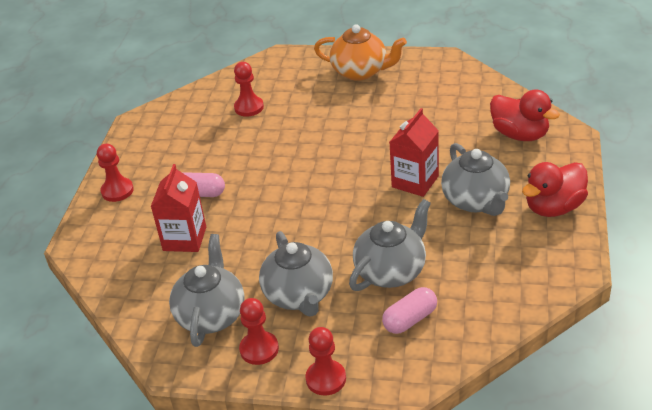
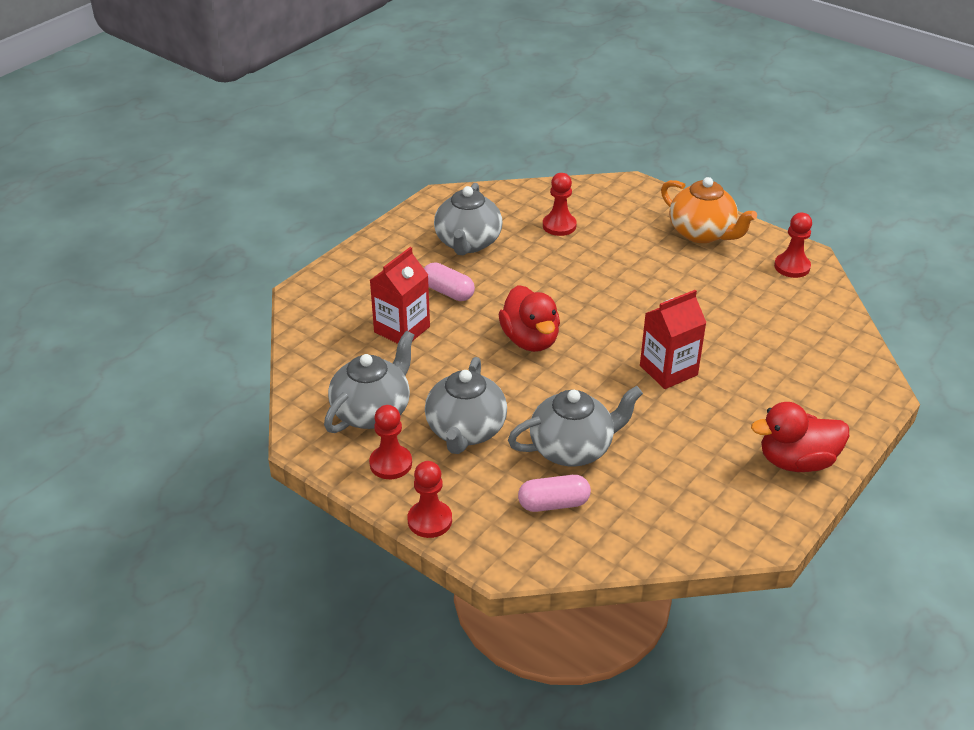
camera: 25 degrees right, 0 degrees up
red pawn [97,144,134,202] -> red pawn moved to [774,213,812,278]
grey teapot [441,143,510,216] -> grey teapot moved to [434,183,502,255]
red duck [490,89,560,141] -> red duck moved to [499,285,560,352]

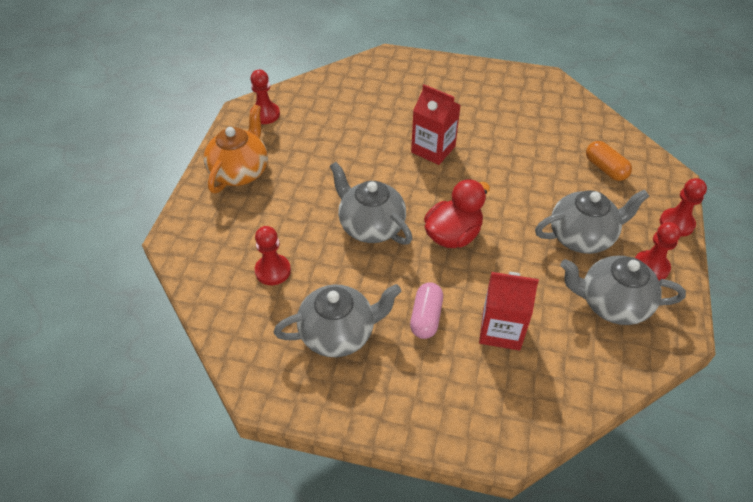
camera: 115 degrees left, 10 degrees up
grey teapot [508,386,643,466] -> grey teapot moved to [330,162,412,245]
pink capsule [518,475,591,512] -> orange capsule [586,141,632,181]
red duck [751,402,849,472] -> none

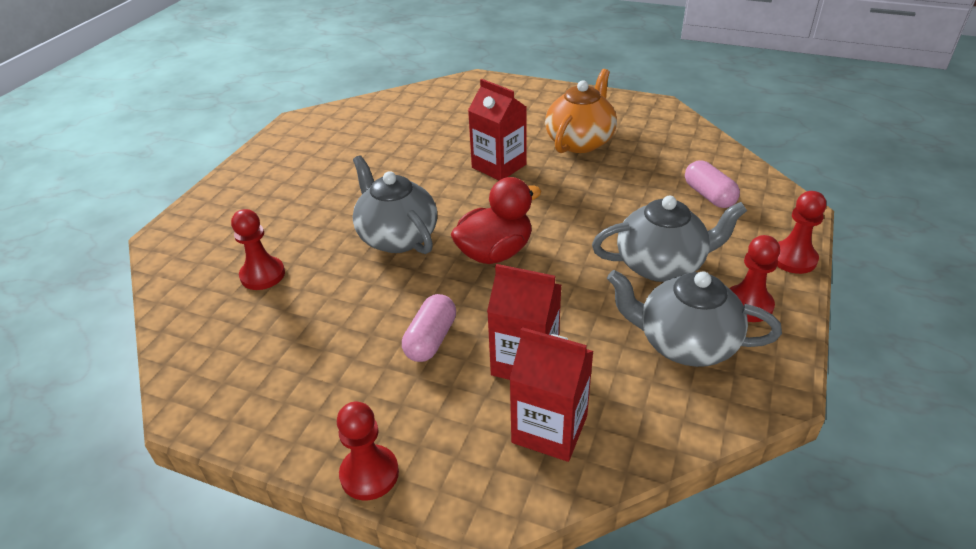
camera: 10 degrees right, 10 degrees down
orange teapot [203,104,268,193] -> orange teapot moved to [545,69,617,153]
red pawn [250,70,280,124] -> red pawn moved to [337,402,399,500]
grey teapot [274,284,402,357] -> none
orange capsule [586,141,632,181] -> pink capsule [685,160,740,208]
none -> red carton [509,327,594,462]

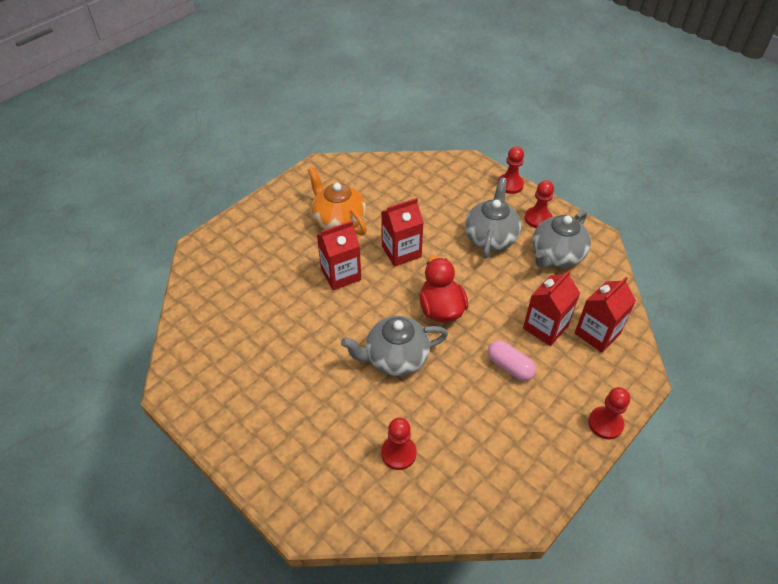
camera: 70 degrees left, 10 degrees up
pink capsule [685,160,740,208] -> none
none -> red carton [381,198,424,267]

